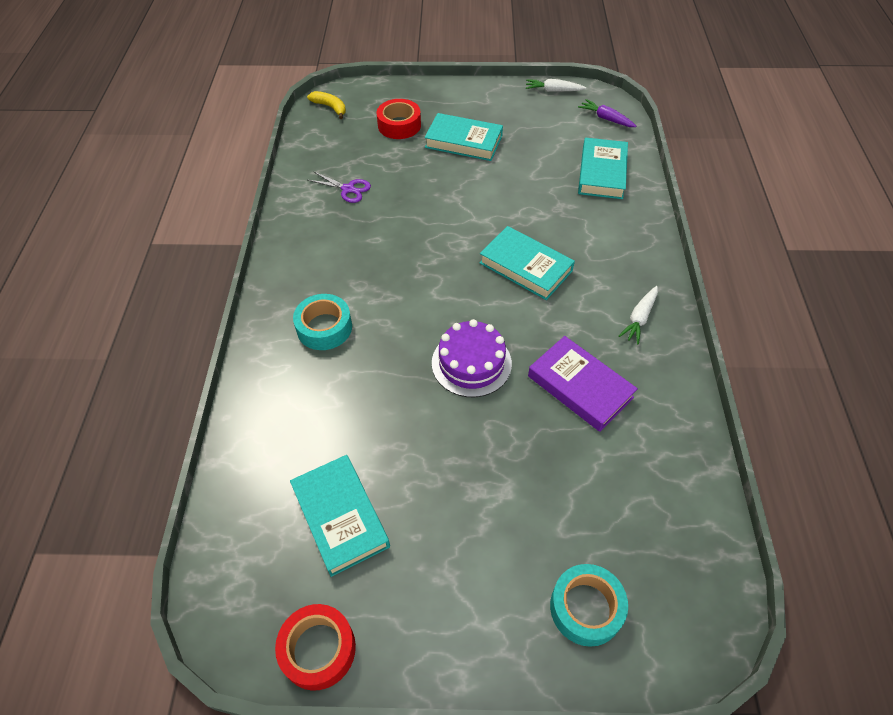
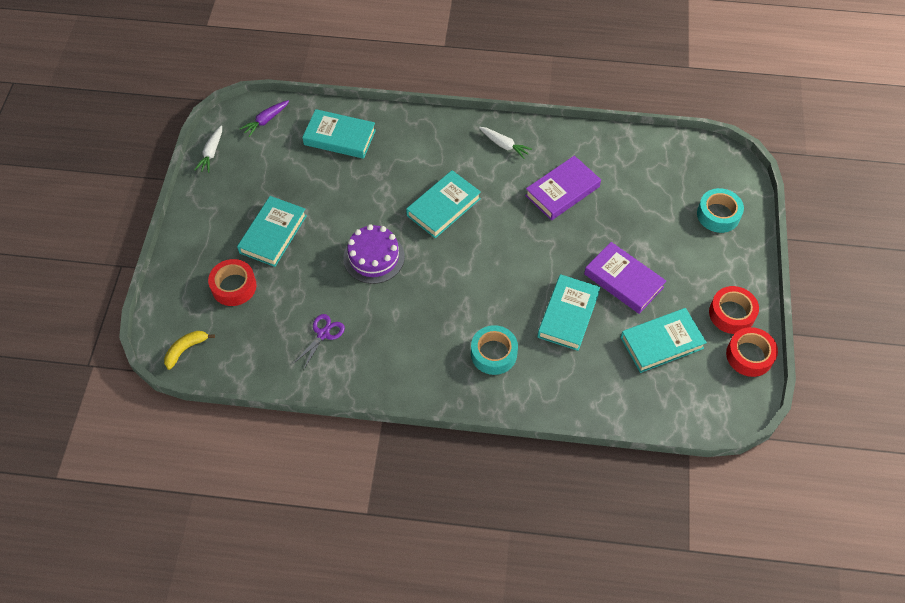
camera: 85 degrees left, 5 degrees up
purple cake [432,319,512,397] -> purple cake moved to [343,224,405,284]
none -> turquoise book [537,274,600,351]
none -> purple book [584,242,666,314]
none -> red tape [709,286,759,334]

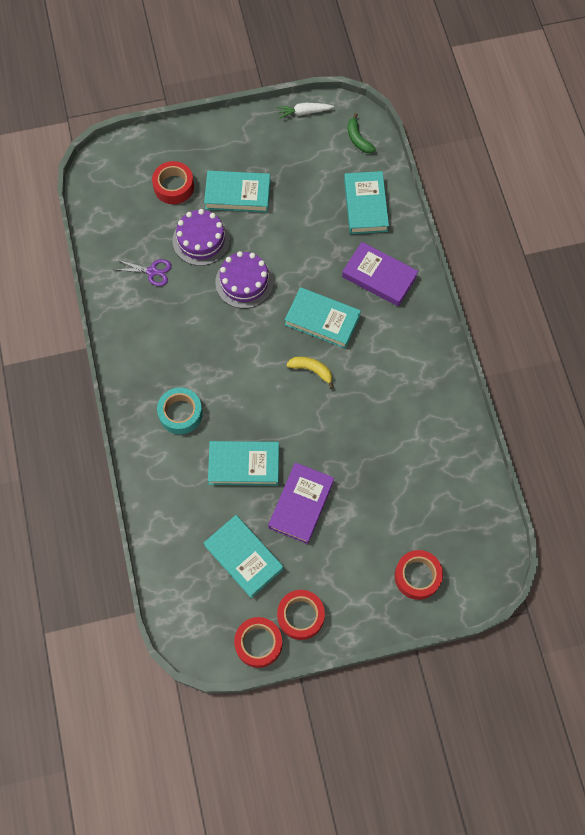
camera: 70 degrees right, 10 degrees up
yellow banana [164,331,215,370] -> yellow banana moved to [286,357,334,389]
purple carrot [240,100,289,137] -> green banana [348,113,376,153]
white carrot [479,127,532,159] -> none
purple book [525,156,601,220] -> purple book moved to [342,242,418,306]
turquoise tape [697,188,744,233] -> red tape [395,550,443,600]
none -> purple cake [173,209,230,266]

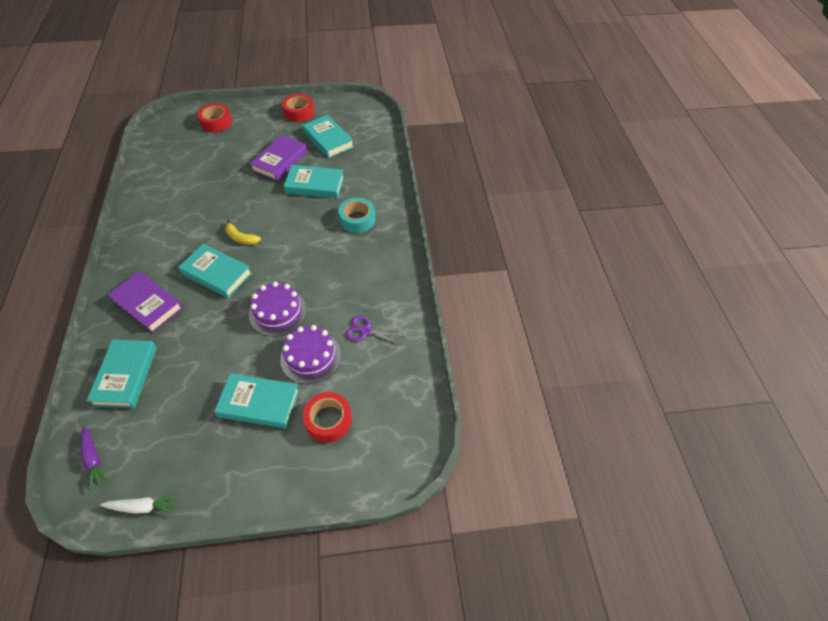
camera: 175 degrees left, 15 degrees down
red tape [234,617,282,668] -> none
green banana [348,113,376,153] -> purple carrot [81,426,109,490]

